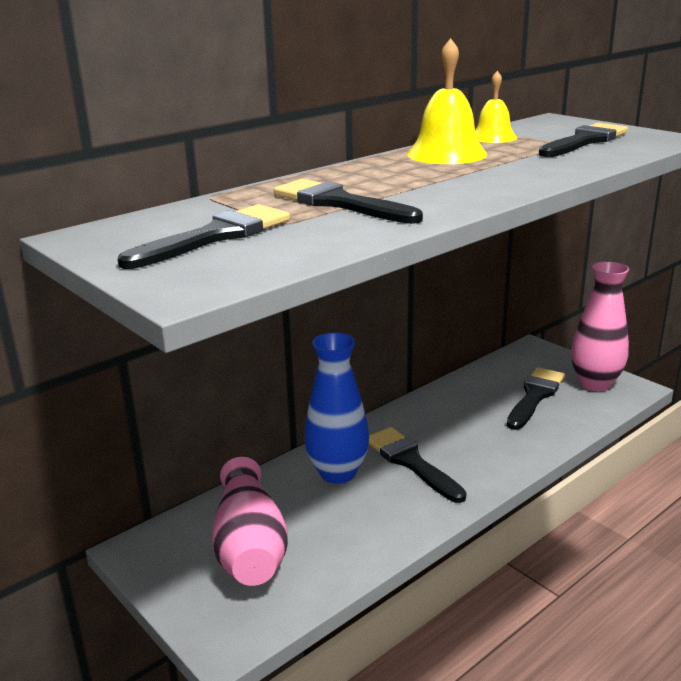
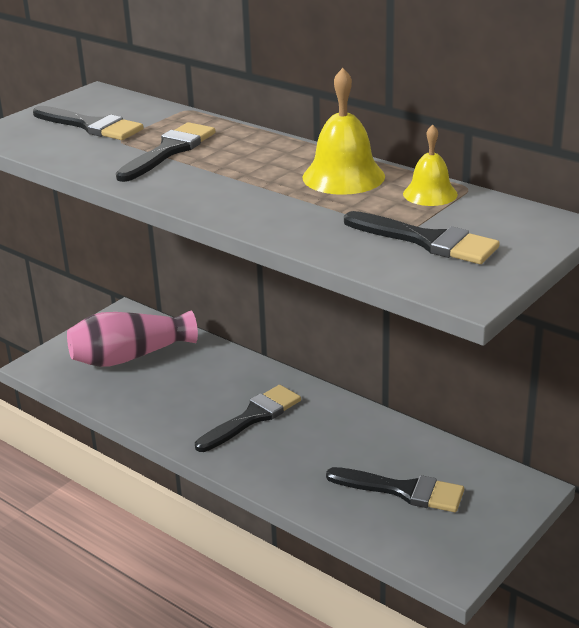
camera: 80 degrees right, 5 degrees up
blue vase [304,332,369,484] -> none
pink vase [571,261,629,391] -> none

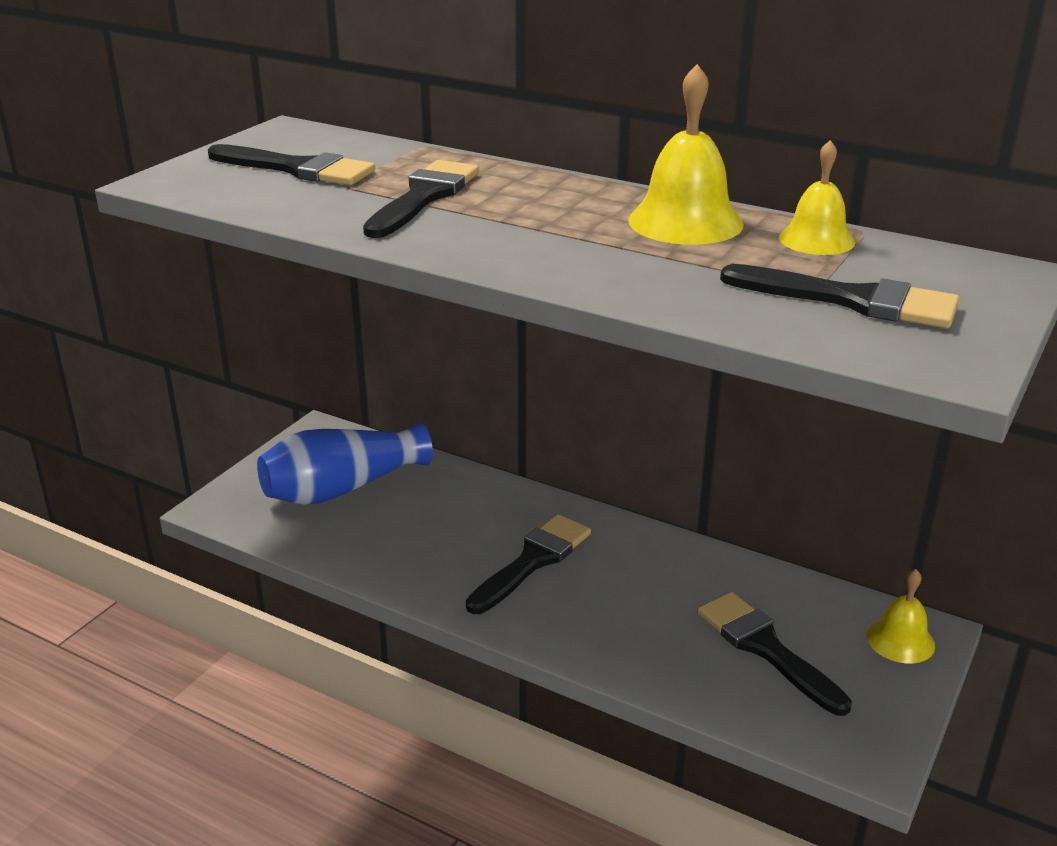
camera: 10 degrees left, 0 degrees up
pink vase [67,311,198,367] -> blue vase [257,422,433,505]
black brush [326,467,464,512] -> black brush turned 135 degrees counterclockwise [697,592,852,716]
none -> yellow bell [867,569,935,663]

